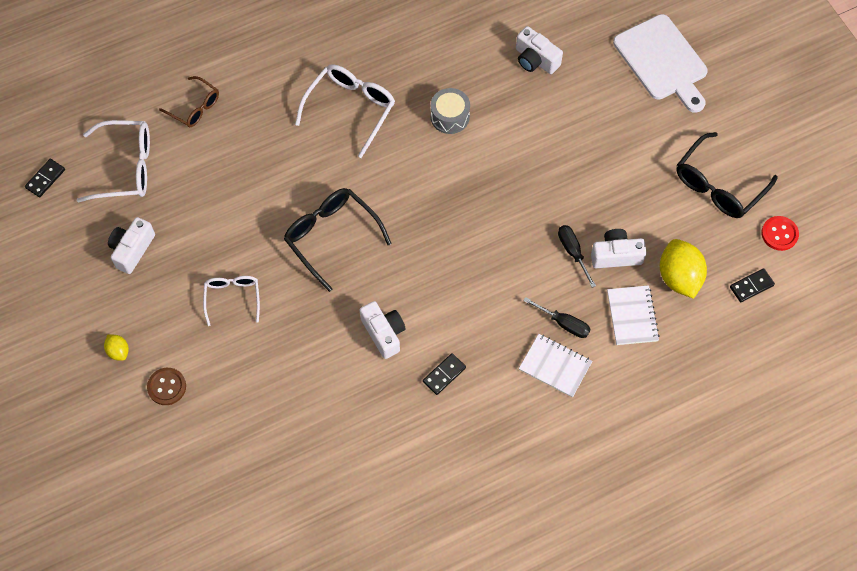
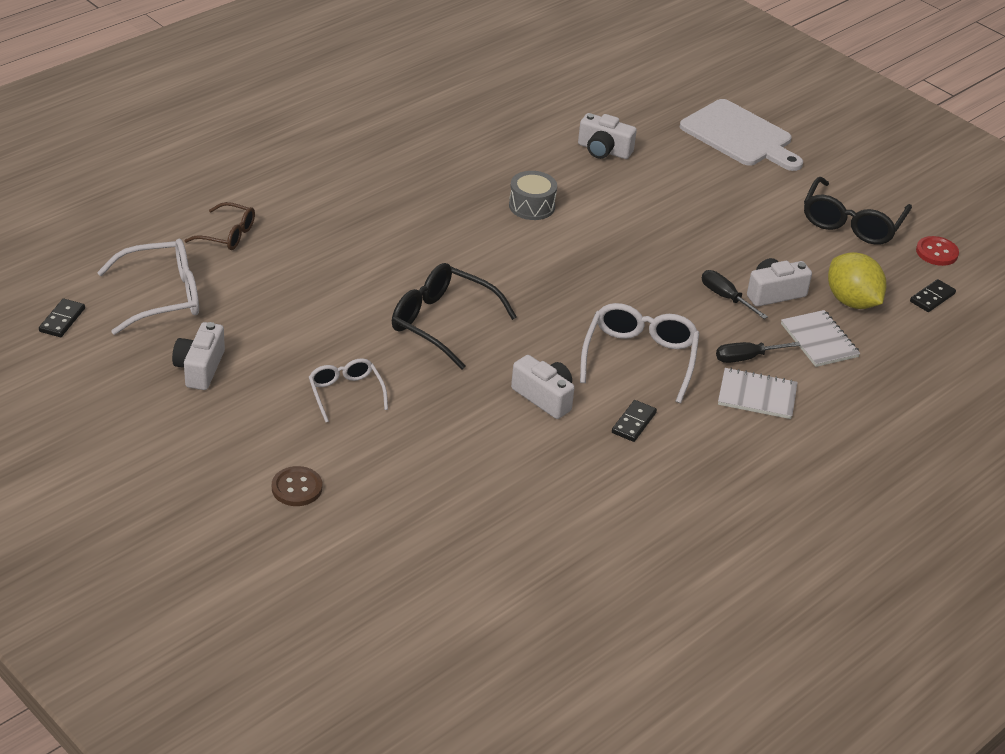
camera: 20 degrees left, 25 degrees down
yellow lemon [104,334,129,361] -> none
white glasses [295,64,395,158] -> white glasses moved to [580,303,699,403]
black screwdriver [523,297,591,338] -> black screwdriver turned 150 degrees clockwise [716,342,801,363]

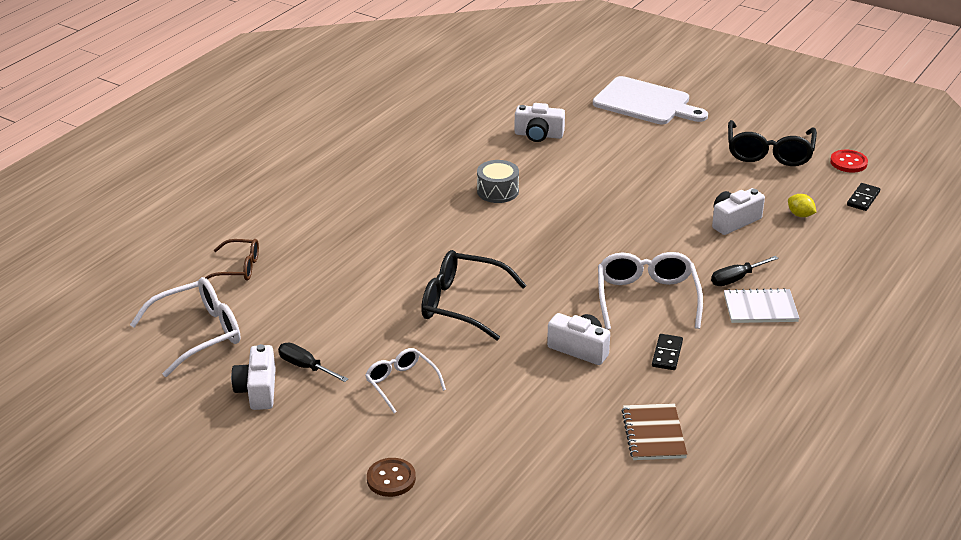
camera: 10 degrees left, 5 degrees down
black domino [39,299,85,337] -> none
black screwdriver [702,270,768,319] -> black screwdriver moved to [278,343,348,382]
white notebook [781,310,860,367] -> none
yellow lemon [828,252,886,309] -> yellow lemon [788,194,816,217], size x0.49
none -> brown notebook [622,403,687,460]

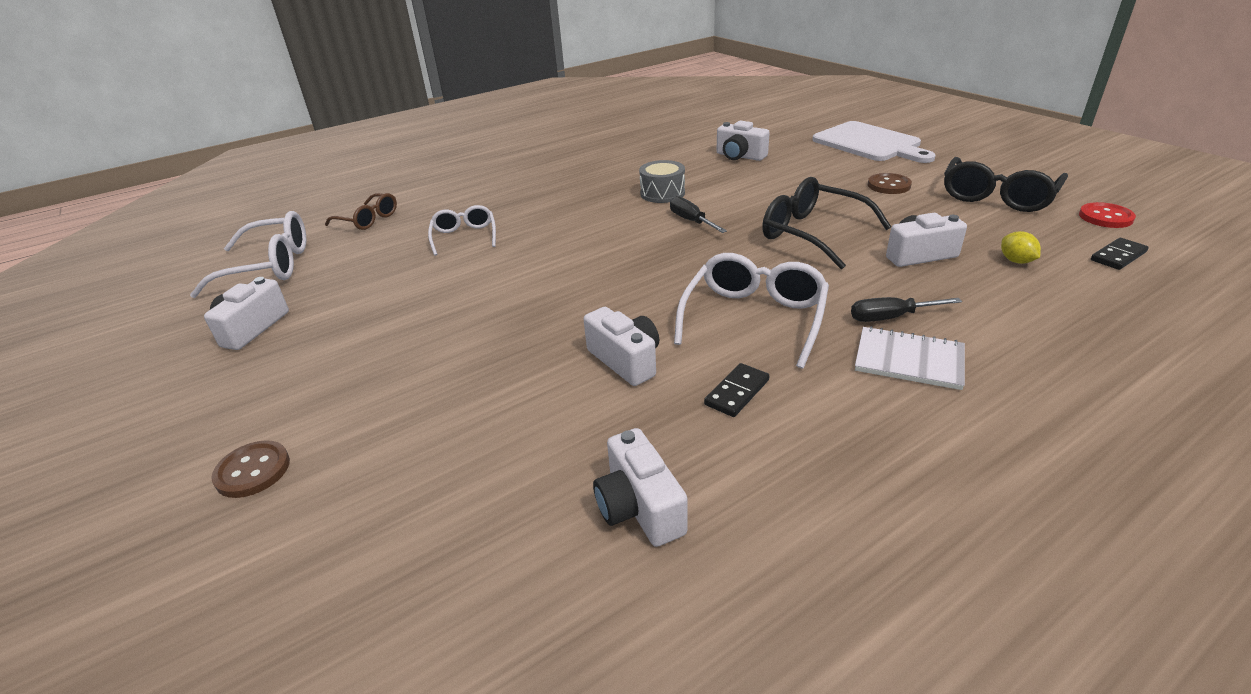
camera: 25 degrees right, 0 degrees up
black screwdriver [278,343,348,382] -> black screwdriver moved to [670,196,727,233]
white glasses [365,348,446,413] -> white glasses moved to [428,205,496,256]
black glasses [421,250,527,340] -> black glasses moved to [762,177,891,269]
brown notebook [622,403,687,460] -> white camera [593,428,688,547]
none -> brown button [868,173,912,194]

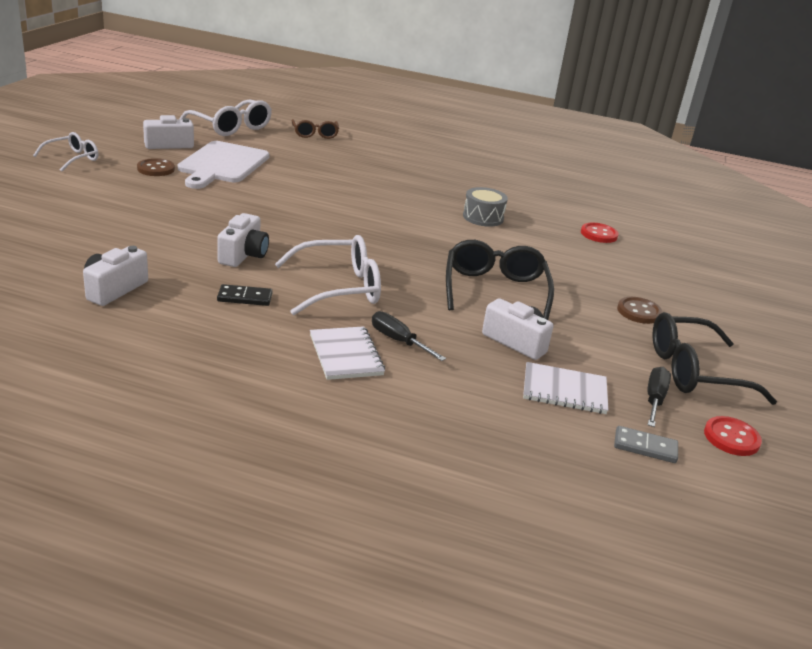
camera: 45 degrees right, 5 degrees down
brown button [211,440,290,498] -> brown button moved to [137,158,175,176]
white glasses [428,205,496,256] -> white glasses moved to [33,132,99,172]
black screwdriver [670,196,727,233] -> black screwdriver moved to [647,367,671,427]
white camera [717,121,770,161] -> red button [581,222,619,243]
white cutting board [812,121,936,163] -> white cutting board moved to [178,141,269,189]
yellow lemon [1001,231,1041,264] -> white notebook [523,362,608,414]
black domino [1091,238,1148,270] -> grey domino [614,426,678,463]

